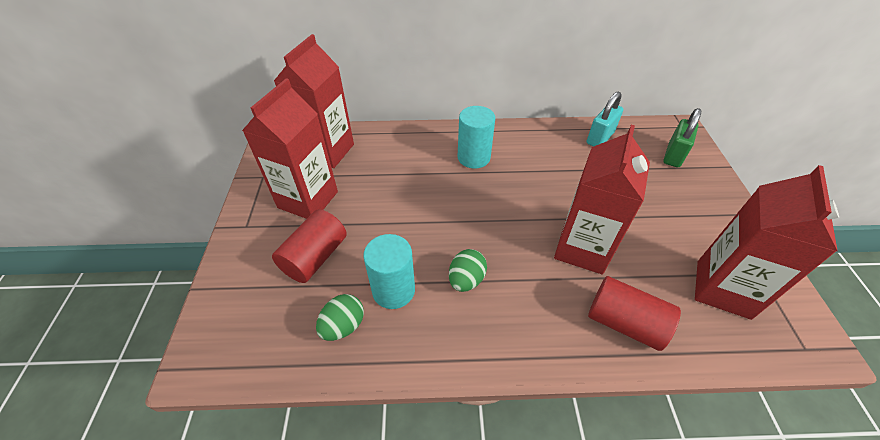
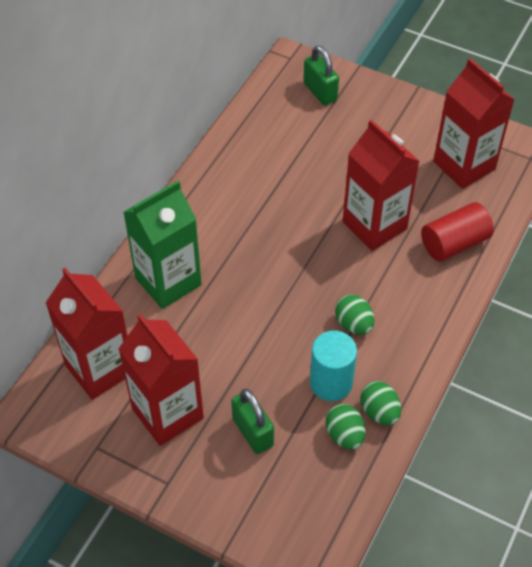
camera: 60 degrees left, 5 degrees up
red cylinder [272,209,347,283] -> green padlock [231,389,274,454]
turquoise cylinder [458,106,495,169] -> none
turquoise padlock [587,92,623,147] -> none
none -> green carton [123,181,202,309]
none -> green egg [360,381,401,425]

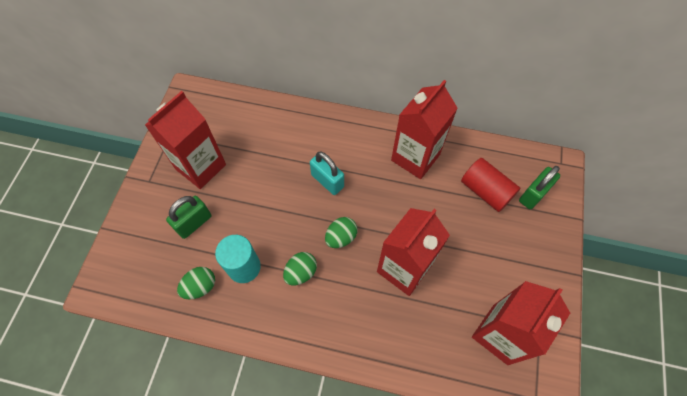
camera: 75 degrees right, 10 degrees up
red carton [46,268,128,400] -> red carton moved to [391,80,458,179]
green carton [123,181,202,309] -> none
green egg [360,381,401,425] -> green egg moved to [325,217,358,248]
red cylinder [421,202,494,262] -> red cylinder moved to [461,158,520,212]
none -> turquoise padlock [310,151,344,195]

